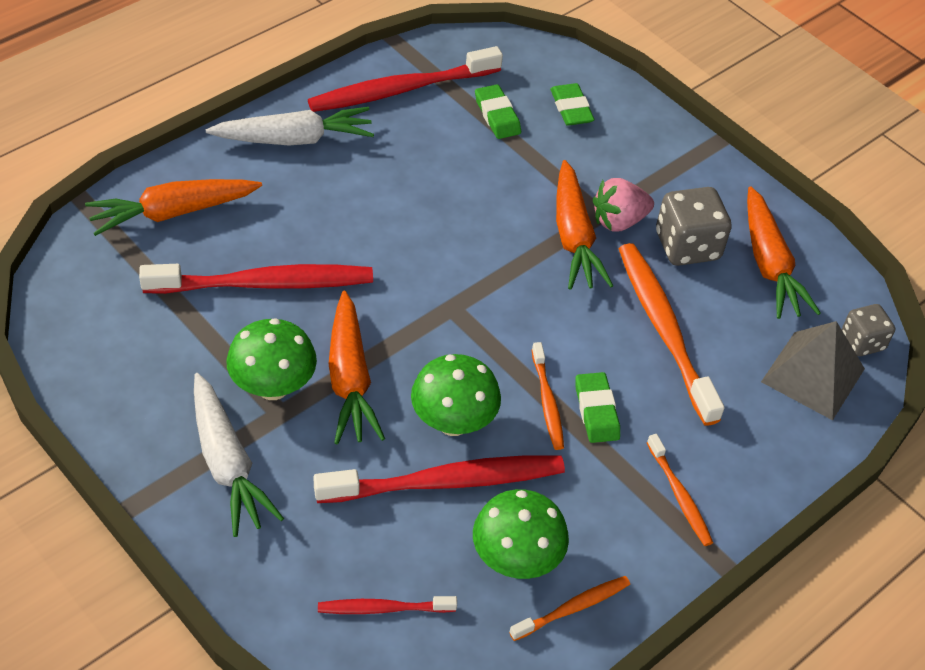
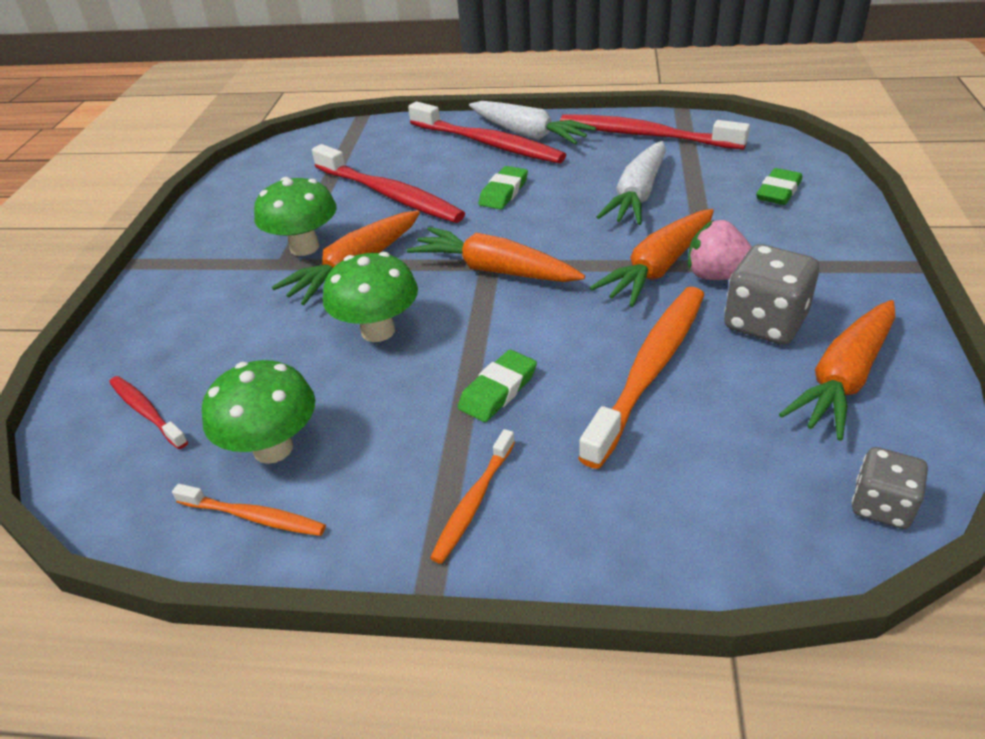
camera: 55 degrees right, 10 degrees down
orange carrot [85,179,262,236] -> orange carrot moved to [407,227,585,282]
white carrot [194,373,284,537] -> white carrot moved to [597,141,666,225]
red toothbrush [314,455,565,503] -> red toothbrush moved to [408,101,566,163]
green eraser [475,84,521,139] -> green eraser moved to [479,166,528,210]
orange toothbrush [532,342,564,450] -> none
grey pyramid [761,321,865,420] -> none

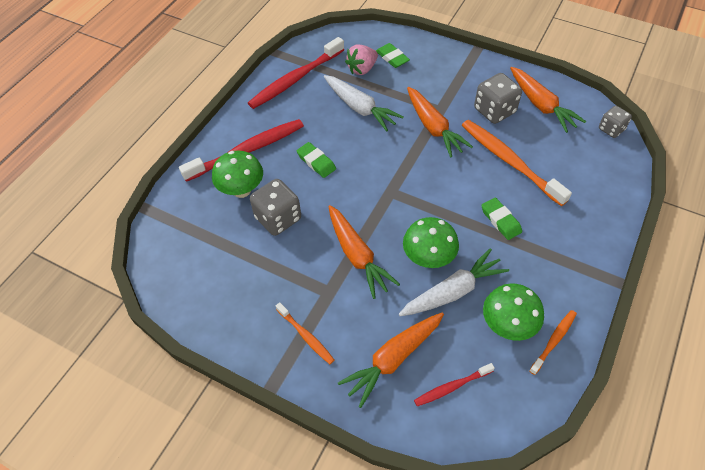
camera: 70 degrees left, 15 degrees up
green mushroom [254,177,337,256] -> green mushroom moved to [212,151,263,198]
red toothbrush [312,144,465,223] -> grey dice [250,179,301,236]
orange carrot [407,227,585,282] -> orange carrot moved to [338,312,444,408]
orange toothbrush [430,429,515,564] -> orange toothbrush moved to [276,302,334,364]
white carrot [469,101,596,145] -> white carrot moved to [399,248,509,316]
pink strawberry [688,220,752,280] -> pink strawberry moved to [345,45,378,75]

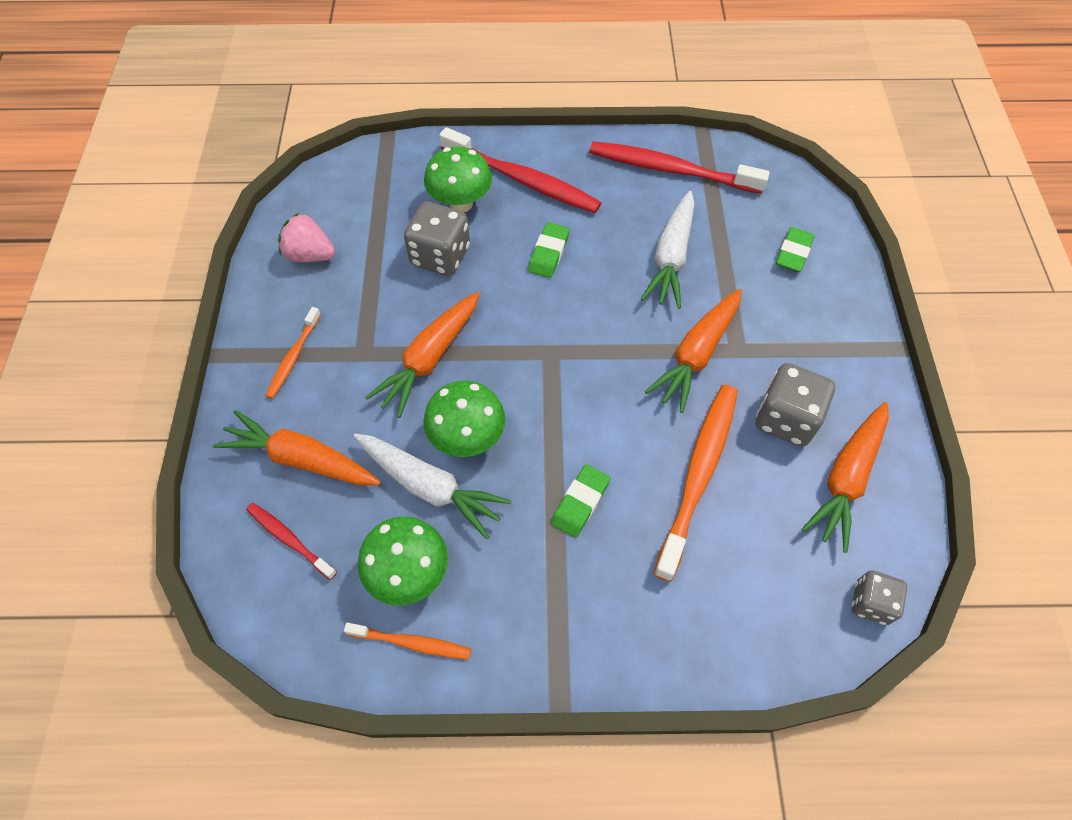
camera: 60 degrees right, 5 degrees up
pink strawberry [345,45,378,75] -> pink strawberry moved to [278,213,335,262]

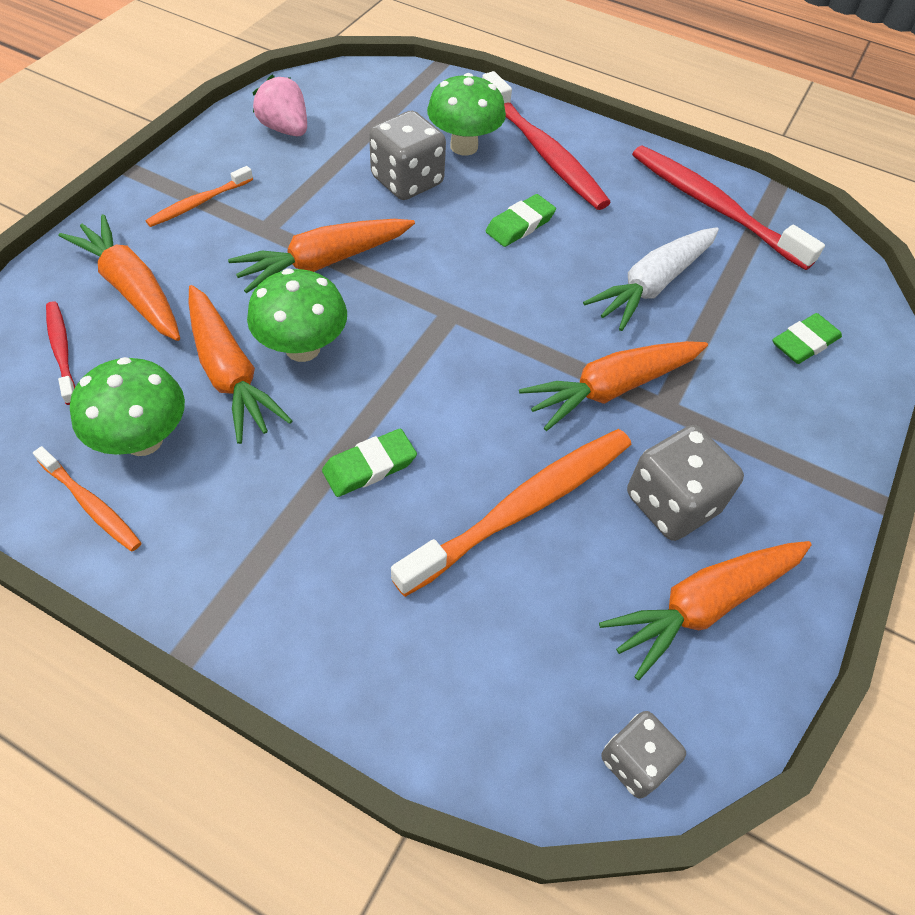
camera: 25 degrees right, 5 degrees down
white carrot [353,434,511,539] -> orange carrot [189,285,293,444]

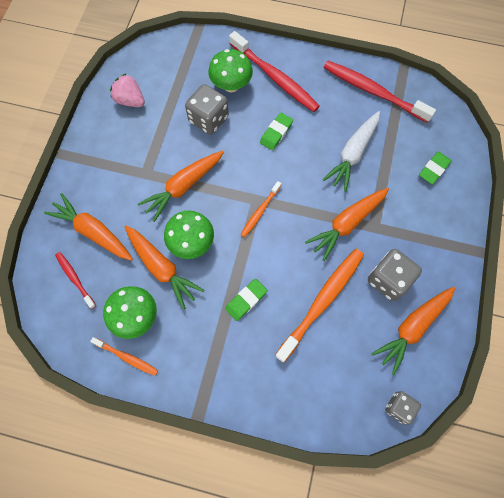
camera: 10 degrees left, 15 degrees up
orange toothbrush [146,166,253,227] -> orange toothbrush moved to [240,181,281,237]

